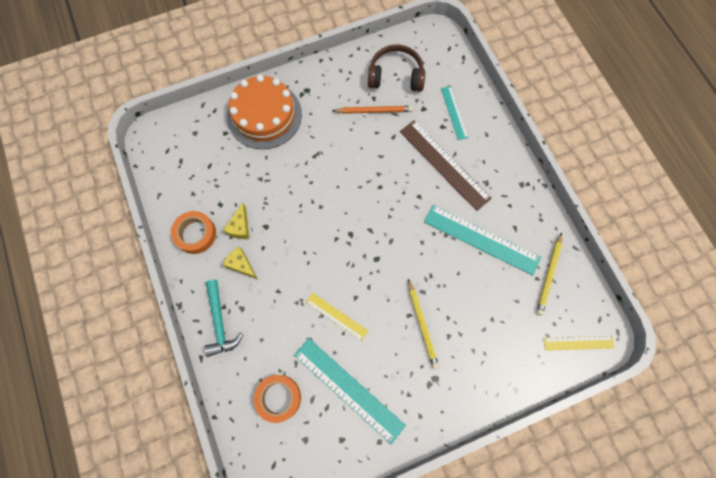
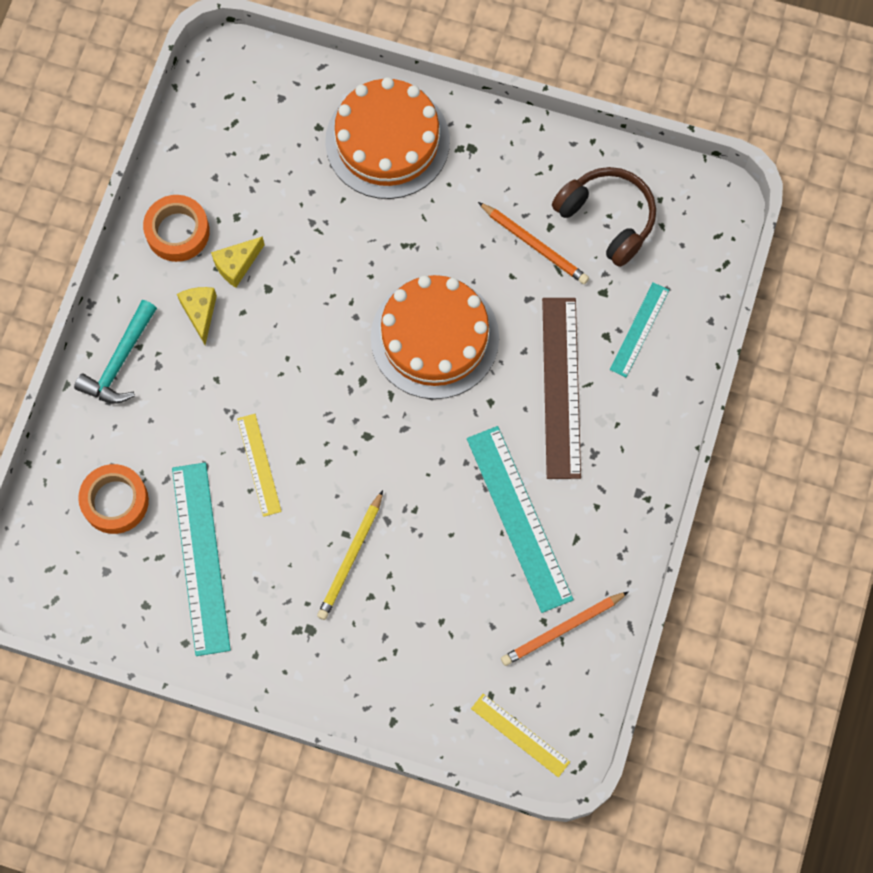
camera: 40 degrees right, 0 degrees up
yellow pencil [536,232,562,316] -> orange pencil [501,591,629,666]
none -> orange cake [370,275,499,399]

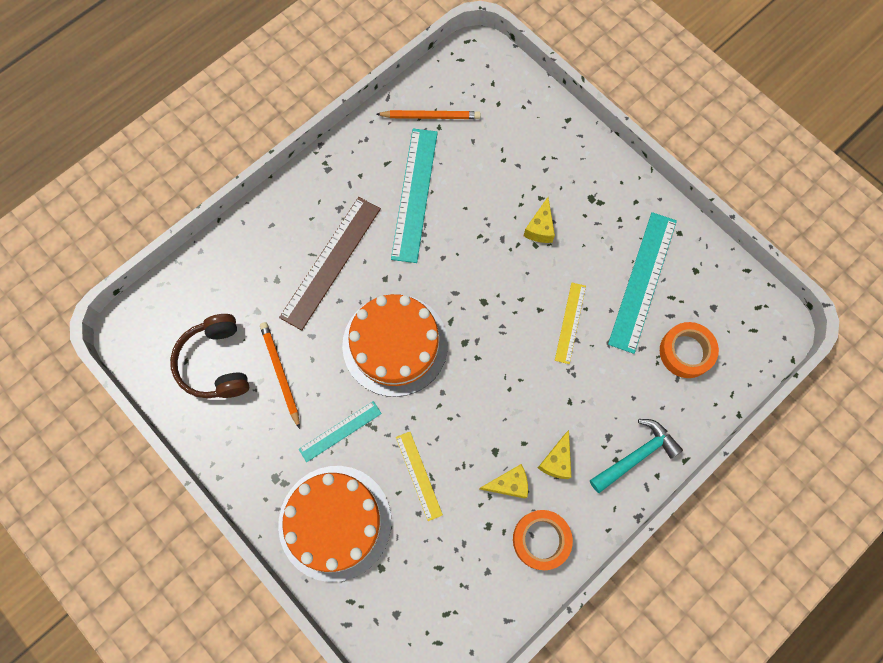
camera: 150 degrees left, 0 degrees up
yellow pencil [317,490,383,620] -> yellow cheese [524,197,555,243]
yellow ruler [471,694,570,777] -> yellow ruler moved to [396,432,443,521]
turquoise ruler [610,282,669,377] -> turquoise ruler moved to [299,401,382,462]

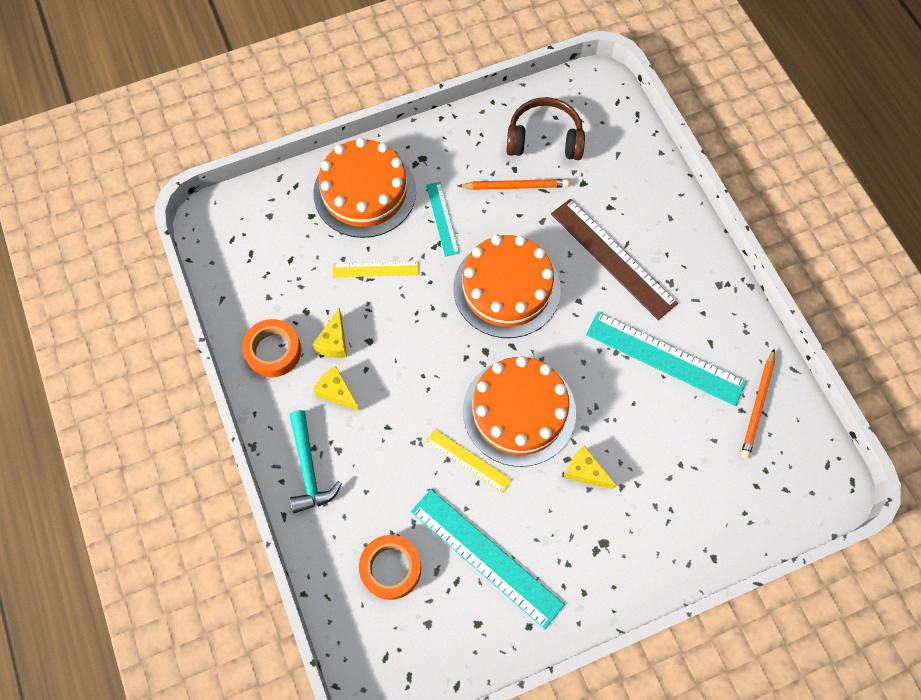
camera: 110 degrees right, 5 degrees down
none -> orange cake [463,356,576,467]

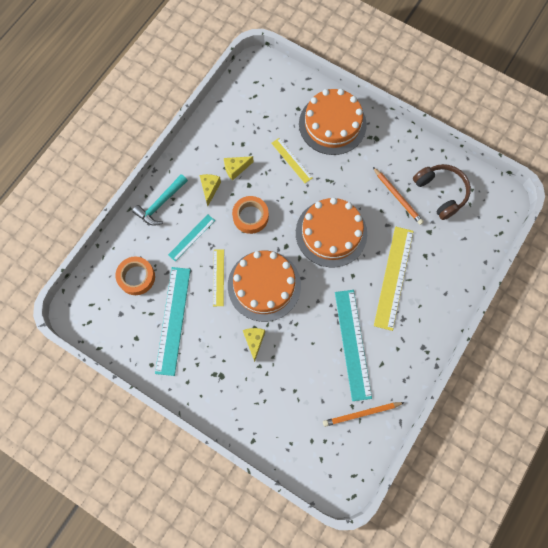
camera: 55 degrees right, 5 degrees up
orange tape [242,319,301,377] -> orange tape moved to [232,196,269,234]
turquoise ruler [426,182,460,257] -> turquoise ruler moved to [168,214,215,261]
brown ruler [551,199,678,320] -> yellow ruler [374,227,414,331]

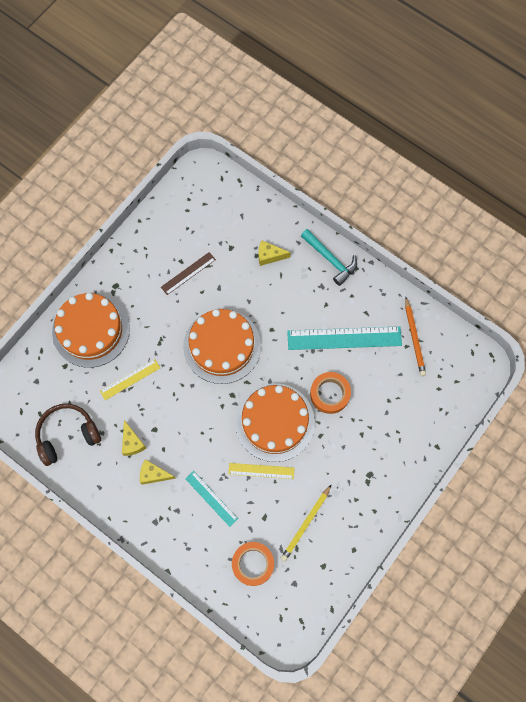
camera: 85 degrees left, 0 degrees up
turquoise hammer [132,174,188,225] -> turquoise hammer moved to [301,229,357,286]
turquoise ruler [155,267,191,376] -> yellow pencil [281,485,331,562]
orange tape [232,196,269,234] -> orange tape moved to [310,372,351,414]
yellow cheese [243,328,265,362] -> yellow cheese moved to [259,240,291,266]
orange pencil [373,167,424,225] -> brown ruler [161,252,216,295]
yellow ruler [374,227,414,331] -> none
brown headphones [413,164,471,220] -> brown headphones moved to [35,404,101,466]

